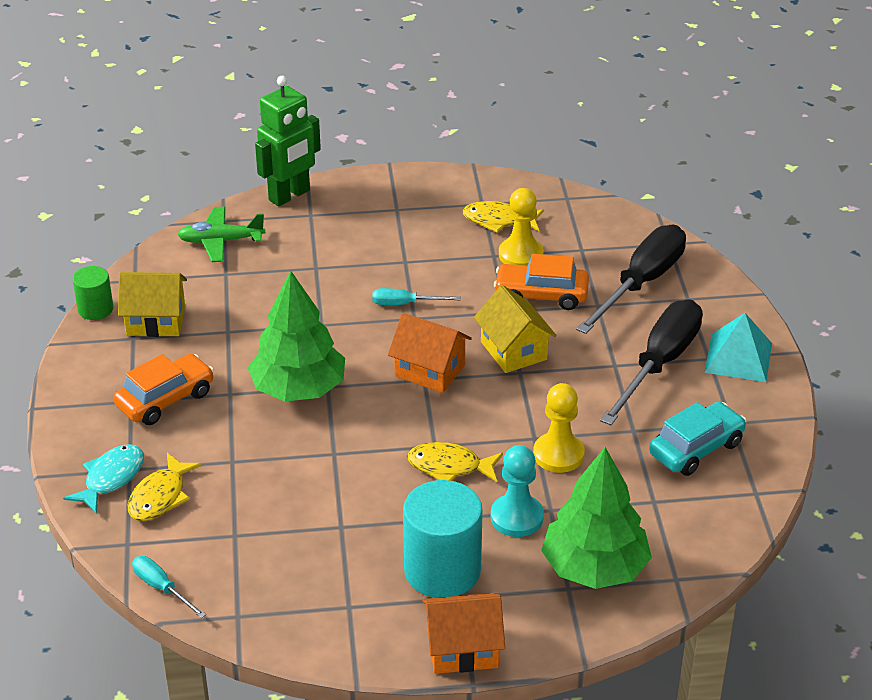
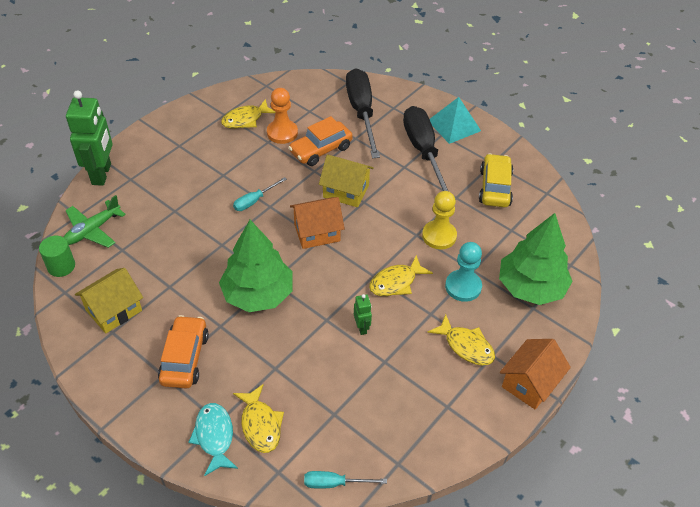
camera: 45 degrees left, 10 degrees up
green cylinder [73,266,113,320] -> green cylinder moved to [39,236,75,277]
turquoise cylinder [403,480,483,598] -> yellow fish [427,314,495,365]
yellow pawn [499,188,544,266] -> orange pawn [267,88,298,144]
turquoise car [649,402,747,476] -> yellow car [479,153,513,208]
none -> green robot [354,294,372,335]

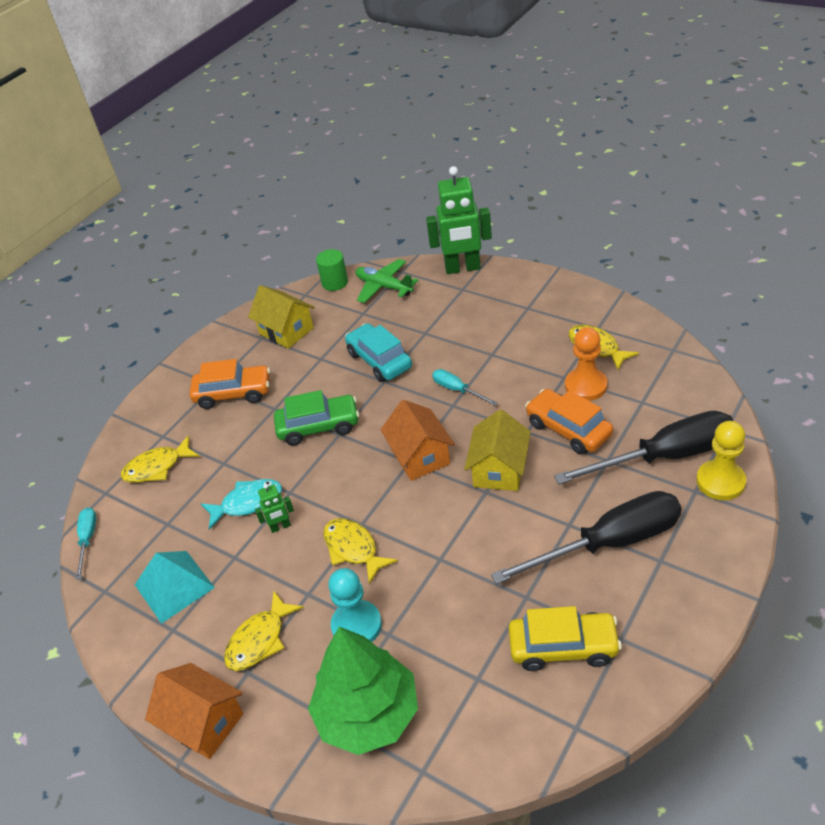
camera: 90 degrees right, 5 degrees down
turquoise fish [189,403,238,476] -> turquoise fish moved to [201,479,282,530]
green tree [219,220,292,312] -> green car [274,390,359,446]
yellow pawn [422,191,457,249] -> yellow pawn moved to [696,421,746,500]
turquoise pyramid [430,97,481,144] -> turquoise pyramid moved to [135,551,215,624]
none -> turquoise car [345,323,412,382]

